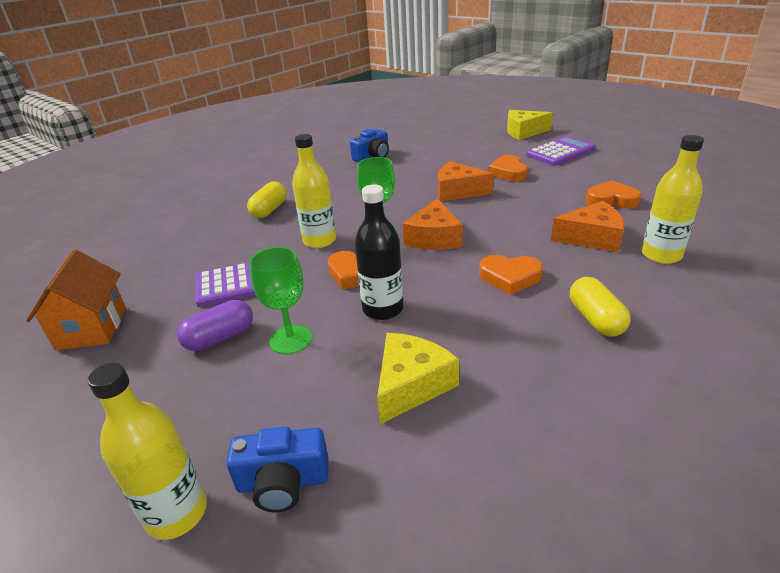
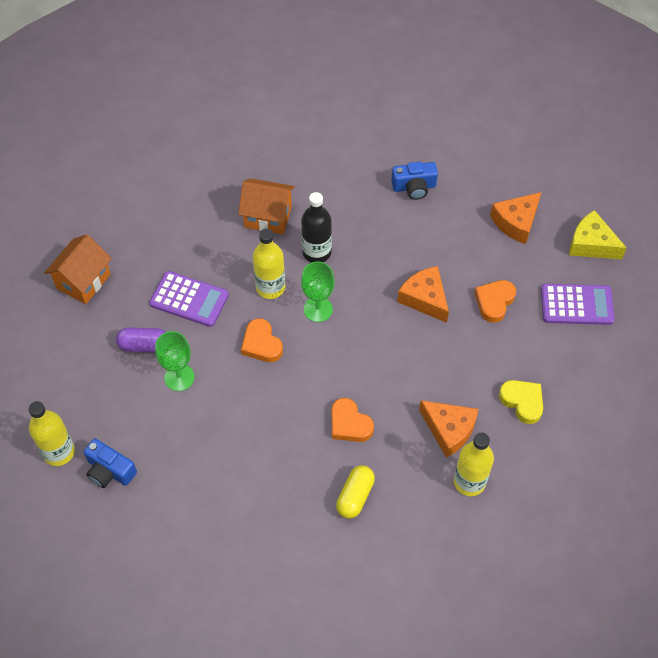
camera: 35 degrees right, 25 degrees up
yellow capsule [247,181,286,218] -> orange house [239,178,295,234]
black bottle [355,185,403,320] -> black bottle moved to [301,192,332,263]
yellow cheese [377,333,459,424] -> none
orange cheese [403,198,463,250] -> orange cheese moved to [490,192,541,244]
orange heart [586,180,641,209] -> yellow heart [499,380,543,424]

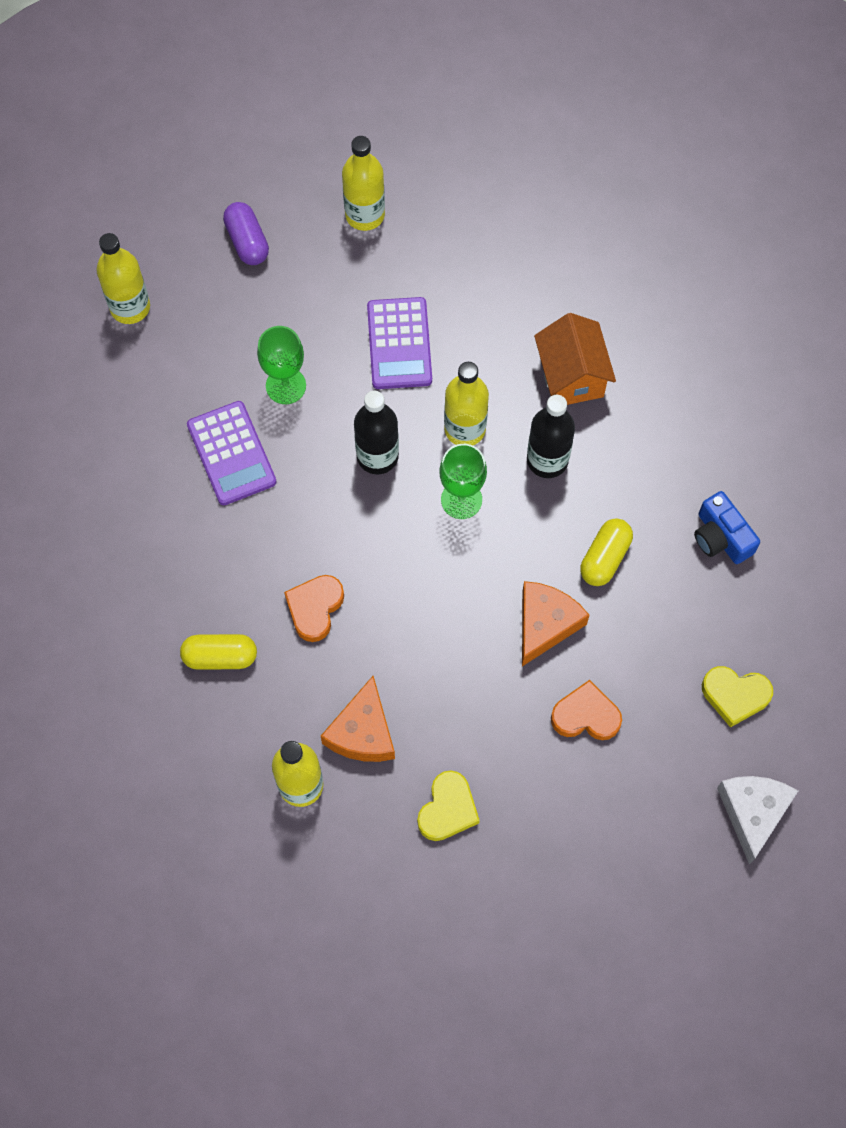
camera: 65 degrees right, 10 degrees up
orange house [44,235,112,304] -> yellow bottle [342,136,385,231]
blue camera [84,438,137,488] -> none
purple capsule [116,327,166,352] -> purple capsule moved to [223,202,269,265]
orange heart [241,318,283,362] -> black bottle [354,391,399,474]
orange cheese [490,192,541,244] -> yellow heart [702,666,773,728]
purple calculator [541,284,615,325] -> purple calculator moved to [187,401,276,505]
yellow cheese [569,210,627,259] -> white cheese [717,776,798,865]
none -> yellow capsule [580,518,633,586]

